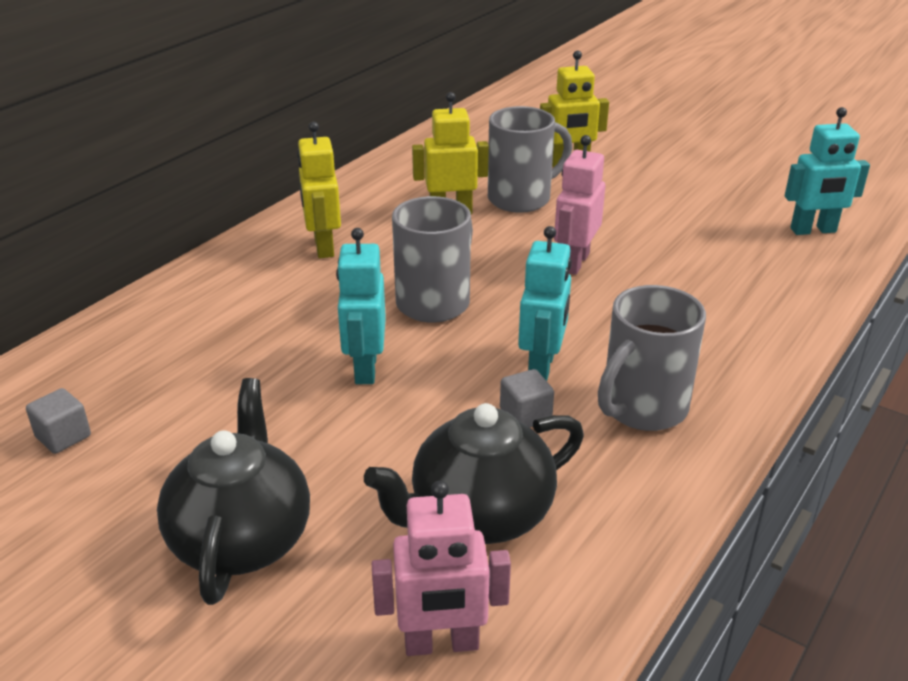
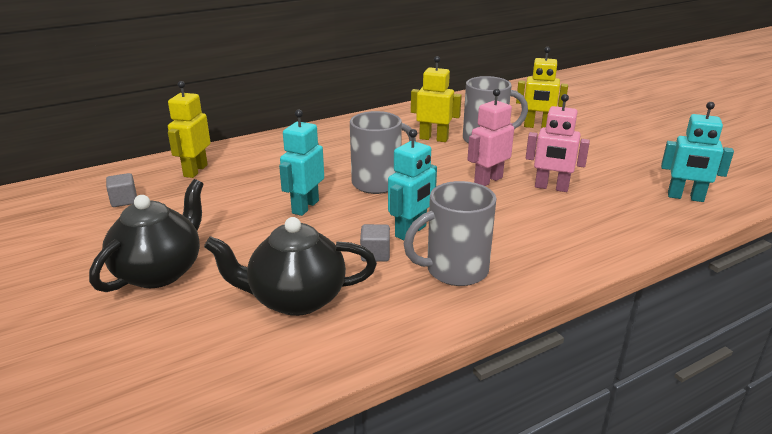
camera: 25 degrees right, 5 degrees down
yellow robot [297,122,341,258] -> yellow robot moved to [168,81,211,178]
pink robot [372,481,511,656] -> pink robot moved to [526,94,590,192]

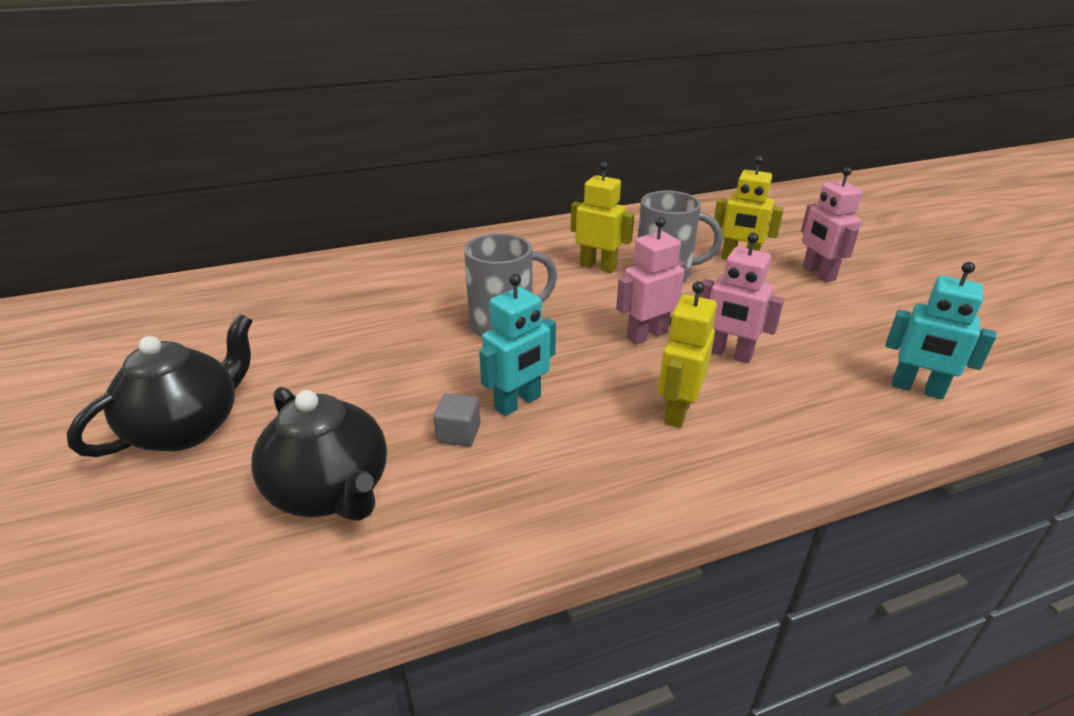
camera: 10 degrees right, 5 degrees up
grey cube [106,173,137,207] -> none
yellow robot [168,81,211,178] -> yellow robot moved to [658,281,717,428]
black teapot [204,217,377,316] -> black teapot turned 135 degrees counterclockwise [251,387,387,521]
turquoise robot [279,109,324,216] -> none
grey mug [404,181,497,286] -> none
none -> pink robot [801,167,863,282]

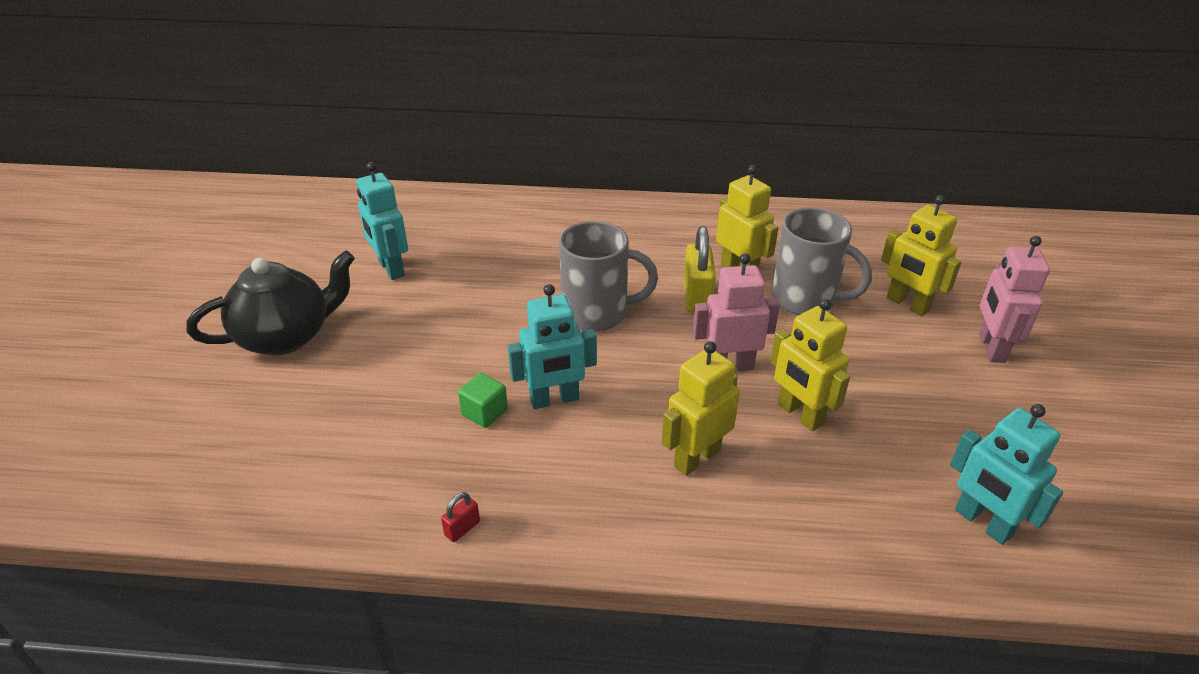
camera: 25 degrees right, 5 degrees up
black teapot [251,387,387,521] -> none
grey cube [433,393,480,446] -> green cube [458,373,508,428]
pink robot [699,233,784,363] -> yellow robot [770,298,850,431]
none -> turquoise robot [356,162,408,280]
none -> red padlock [441,492,480,542]
none -> yellow padlock [684,226,716,313]

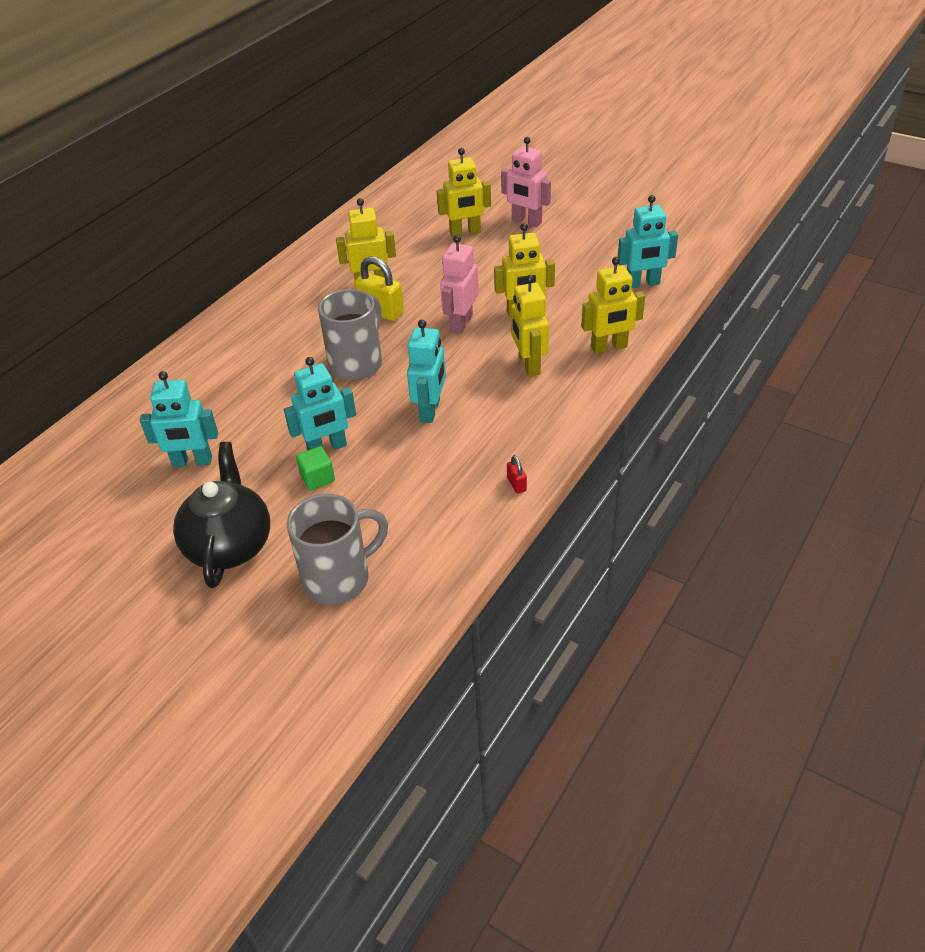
camera: 60 degrees left, 5 degrees up
green cube [458,373,508,428] -> green cube moved to [296,446,335,490]
grey mug [771,208,872,315] -> grey mug moved to [287,494,388,604]
none -> turquoise robot [284,357,356,450]
none -> yellow robot [581,257,645,354]

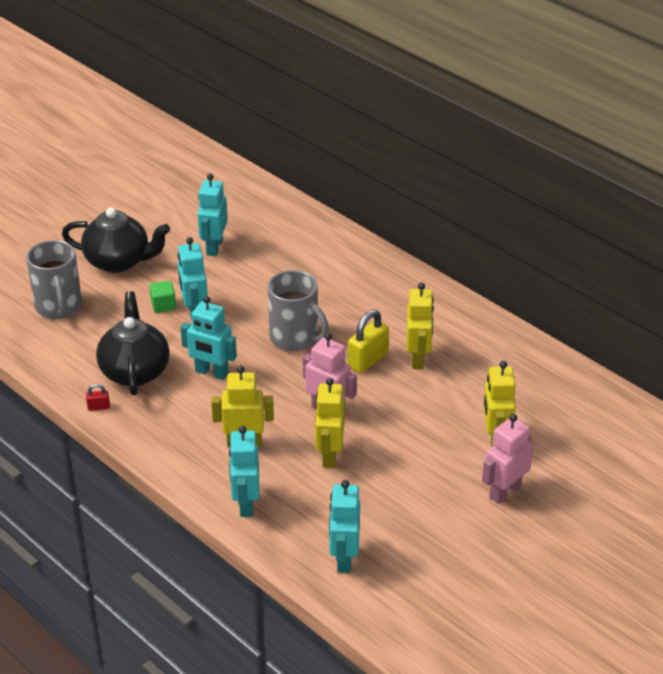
camera: 100 degrees right, 5 degrees down
yellow robot [581,257,645,354] -> turquoise robot [229,425,260,517]
none -> black teapot [96,291,170,395]

